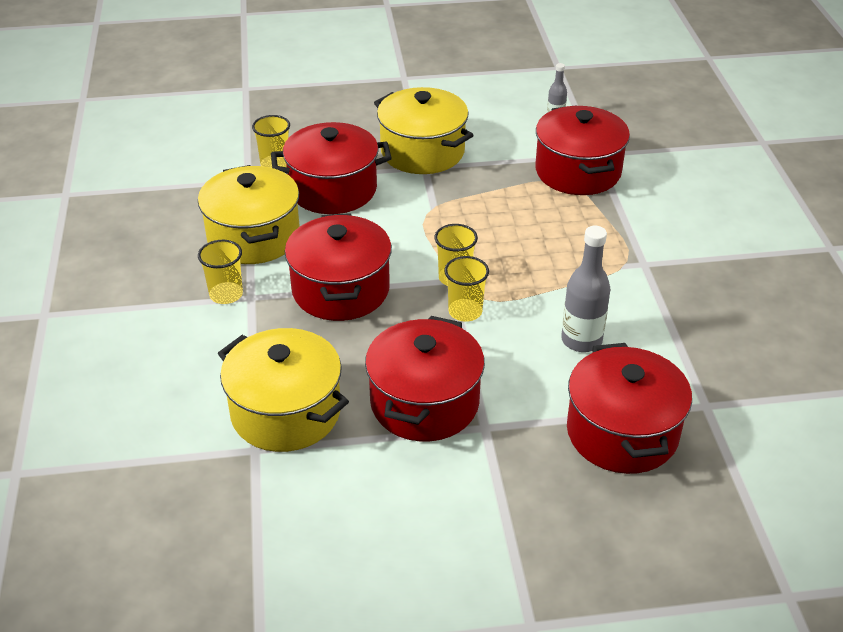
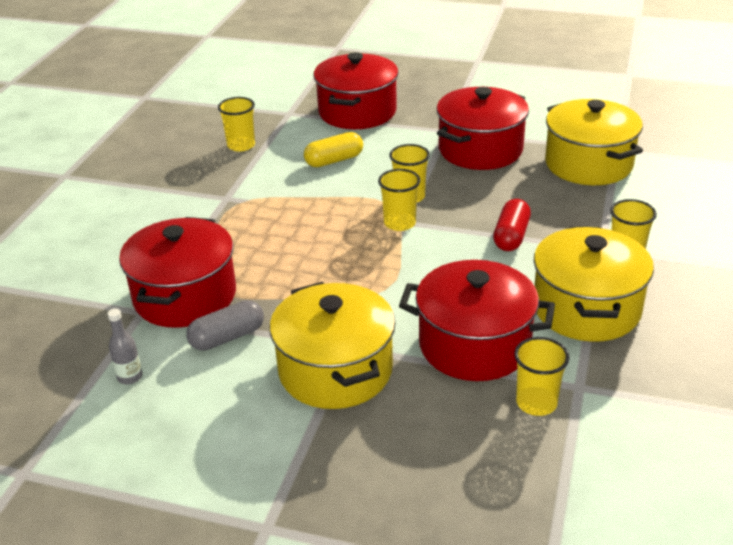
camera: 155 degrees left, 5 degrees down
red pot [285,213,392,321] -> red capsule [493,199,531,251]
grey bottle [561,226,610,352] -> yellow capsule [304,132,363,167]
none -> grey capsule [186,300,264,351]
none -> yellow cup [218,97,255,152]

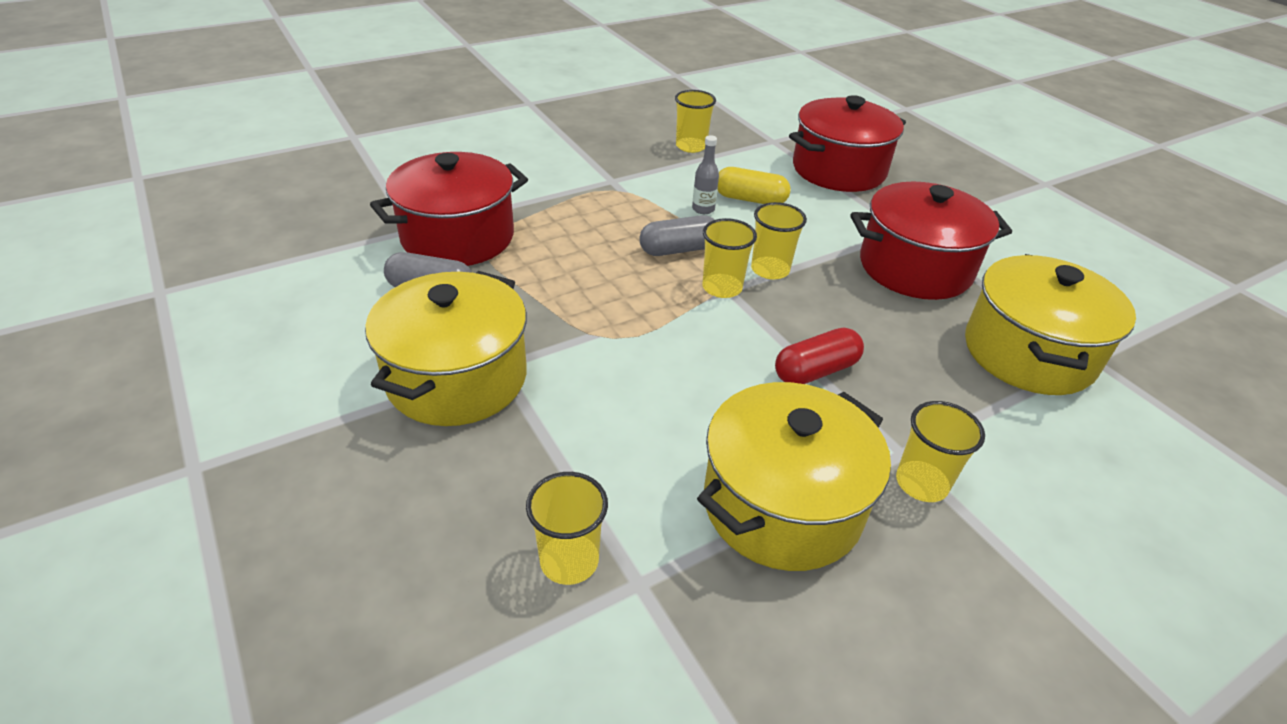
camera: 40 degrees right, 5 degrees up
grey bottle [107,309,142,384] -> grey bottle moved to [692,135,719,214]
red pot [399,260,555,381] -> none
none -> grey capsule [639,215,714,256]

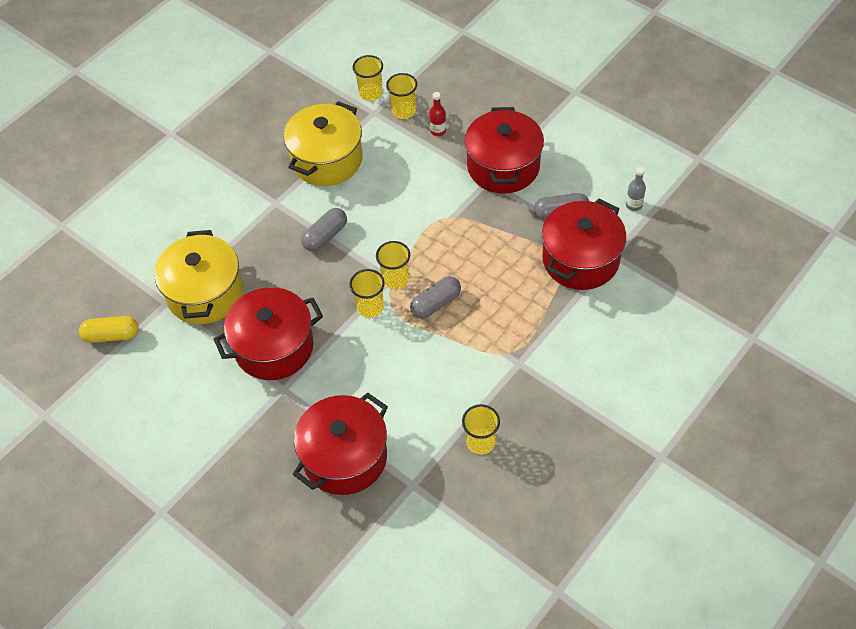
camera: 165 degrees right, 15 degrees up
yellow pot [365,271,527,426] -> red pot [464,107,544,194]
grey bottle [692,135,719,214] -> grey bottle moved to [626,167,646,211]
yellow capsule [718,167,791,204] -> yellow capsule moved to [79,316,139,343]
red capsule [775,328,864,384] -> grey capsule [302,208,347,251]
yellow cup [896,401,985,502] -> yellow cup moved to [352,55,383,101]
none -> red bottle [429,92,446,136]

